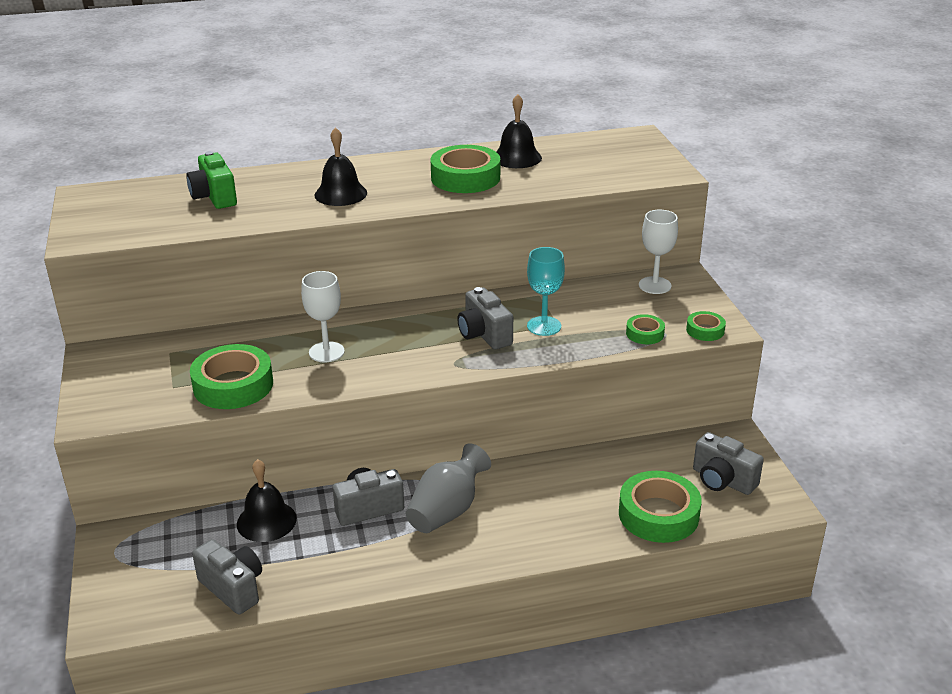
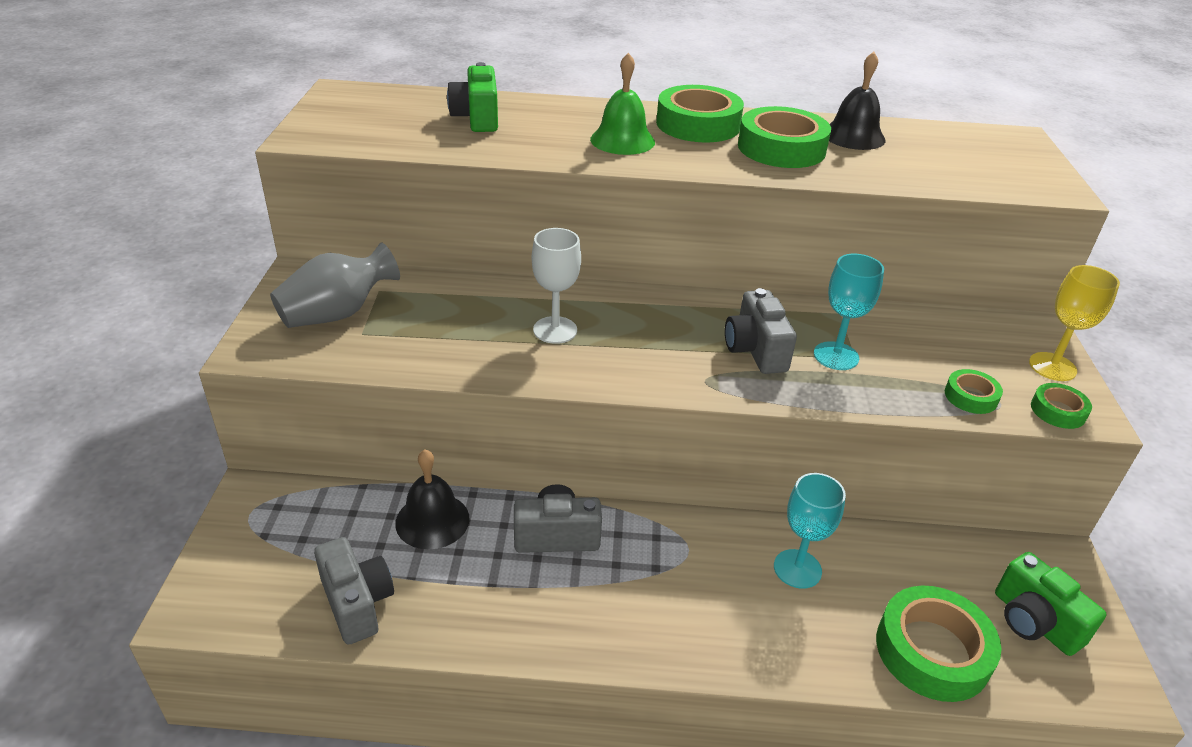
camera: 15 degrees right, 5 degrees up
green tape [190,344,273,409] -> green tape moved to [656,85,744,143]
black bell [314,127,367,206] -> green bell [590,52,655,155]
grey vase [406,443,491,533] -> grey vase moved to [270,243,400,328]
white goblet [639,209,678,294] -> none
grey camera [693,432,764,495] -> green camera [995,552,1107,656]
none -> turquoise goblet [774,473,846,589]
none -> yellow goblet [1029,265,1120,381]

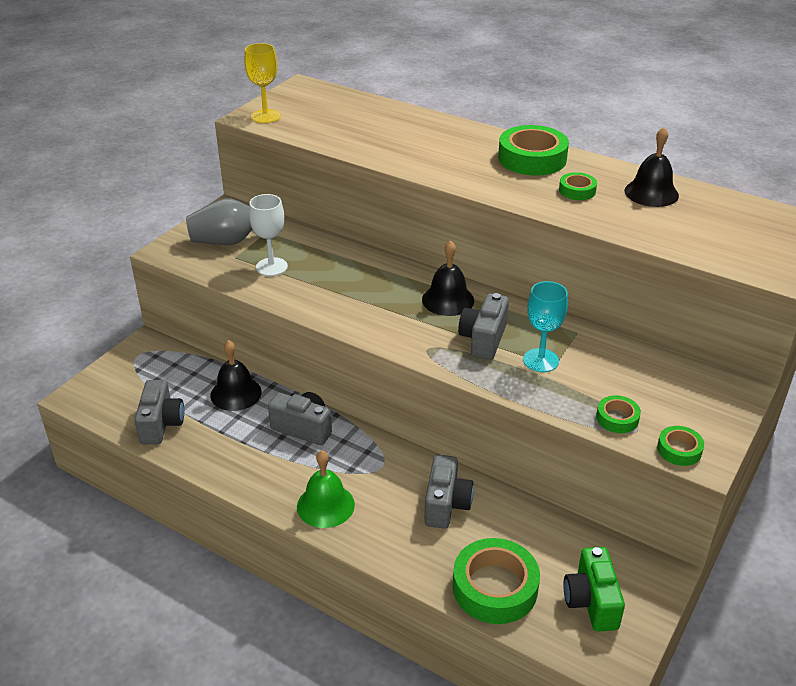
camera: 30 degrees right, 0 degrees up
green camera [447,62,498,132] -> none
white goblet [532,228,581,344] -> white goblet moved to [249,194,288,276]
green bell [590,52,655,155] -> green bell moved to [297,450,355,528]
green tape [738,106,831,168] -> green tape [559,172,597,200], size x0.51
turquoise goblet [774,473,846,589] -> grey camera [424,455,474,529]
yellow goblet [1029,265,1120,381] -> yellow goblet moved to [244,43,281,123]
none -> black bell [422,240,474,316]

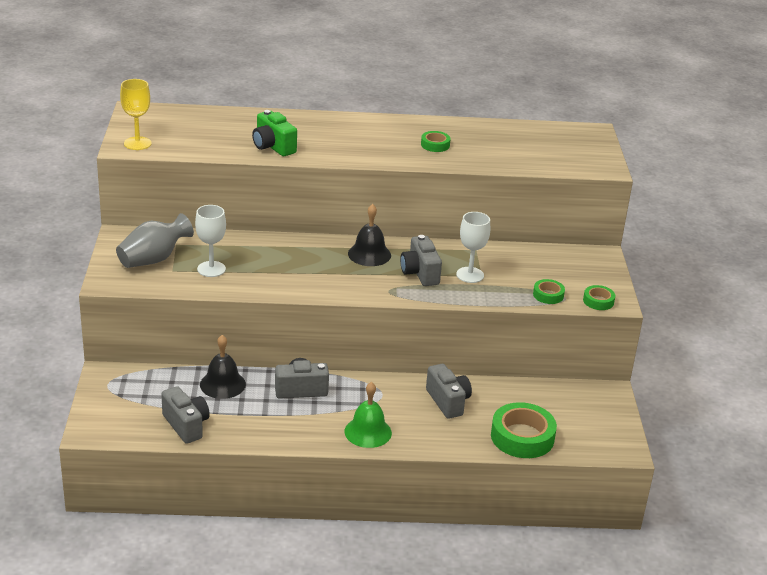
camera: 35 degrees left, 5 degrees down
green tape [498,125,569,176] -> none
turquoise goblet [523,281,568,372] -> white goblet [456,212,490,283]
green camera [563,547,625,632] -> green camera moved to [252,110,297,156]
black bell [624,127,679,207] -> none

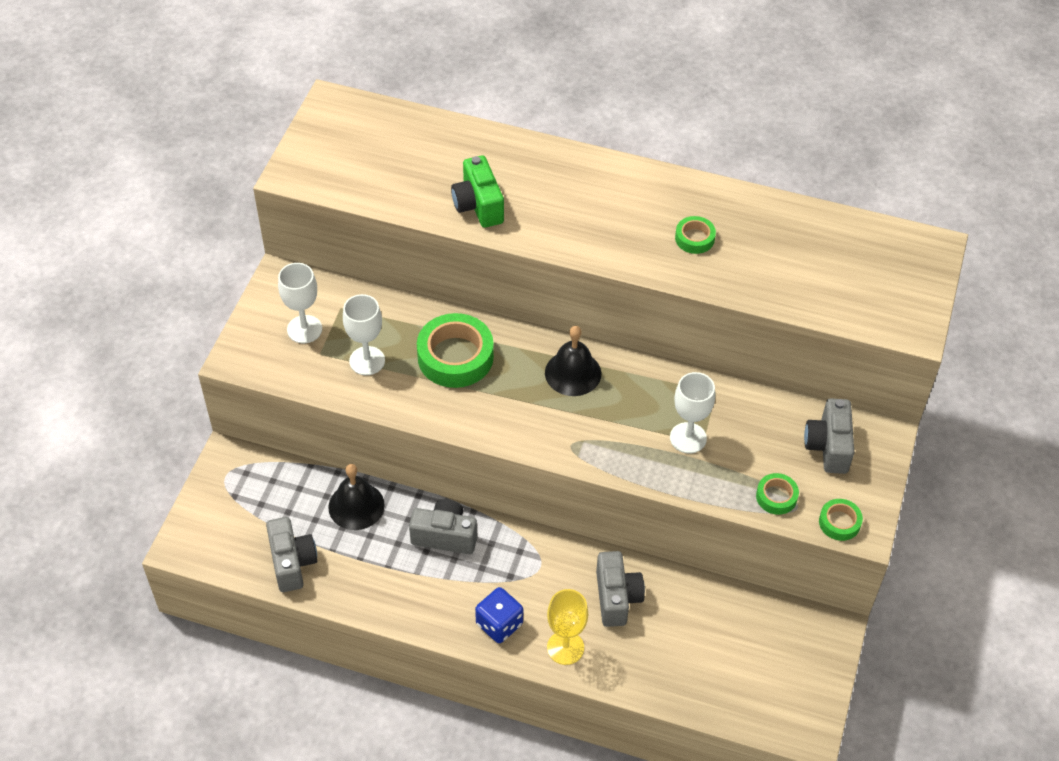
camera: 20 degrees right, 20 degrees up
grey vase [116,213,194,268] -> white goblet [278,263,322,343]
yellow goblet [120,79,152,150] -> yellow goblet moved to [547,589,588,665]
green bell [345,382,392,448] -> blue dice [475,587,523,643]
grey camera [400,235,442,286] -> grey camera moved to [804,398,854,474]
green tape [491,402,557,458] -> green tape moved to [417,313,494,388]

